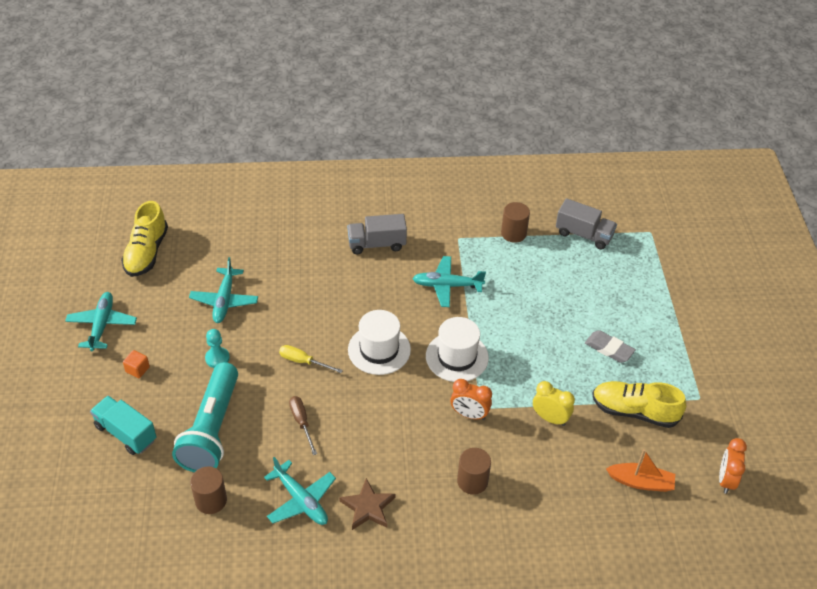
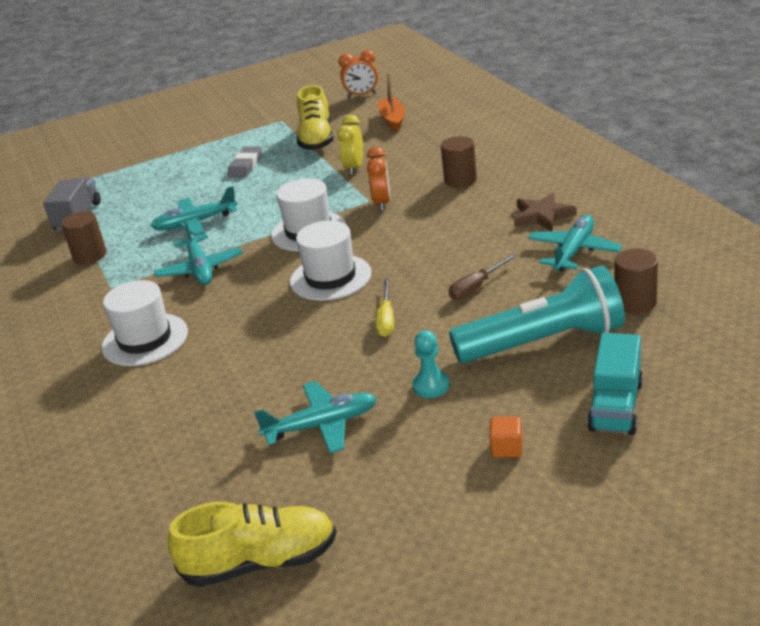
camera: 105 degrees left, 15 degrees down
turquoise plane [65,292,137,351] -> turquoise plane moved to [151,186,238,236]
grey truck [347,214,407,254] -> white hat [101,280,188,366]

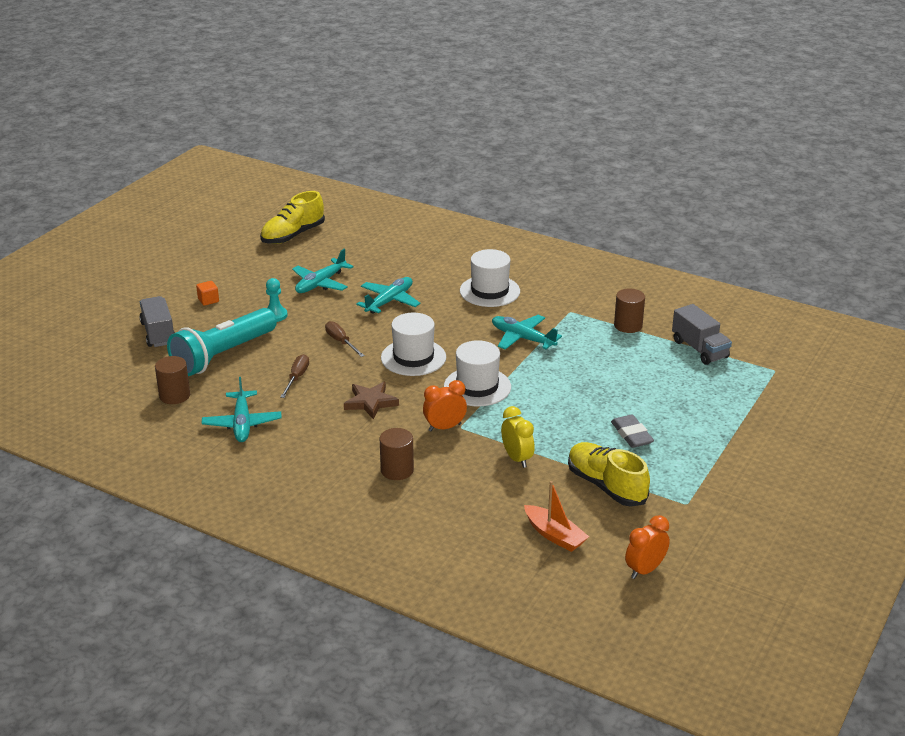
camera: 140 degrees right, 0 degrees up
turquoise plane [151,186,238,236] -> turquoise plane moved to [356,277,420,314]
orange clock [367,147,390,211] -> orange clock turned 105 degrees clockwise [423,380,467,431]
yellow screwdriver [376,279,394,337] -> brown screwdriver [325,321,365,357]
brown star [514,192,577,231] -> brown star moved to [344,382,399,419]
turquoise truck [587,333,643,435] -> grey truck [139,296,175,347]

